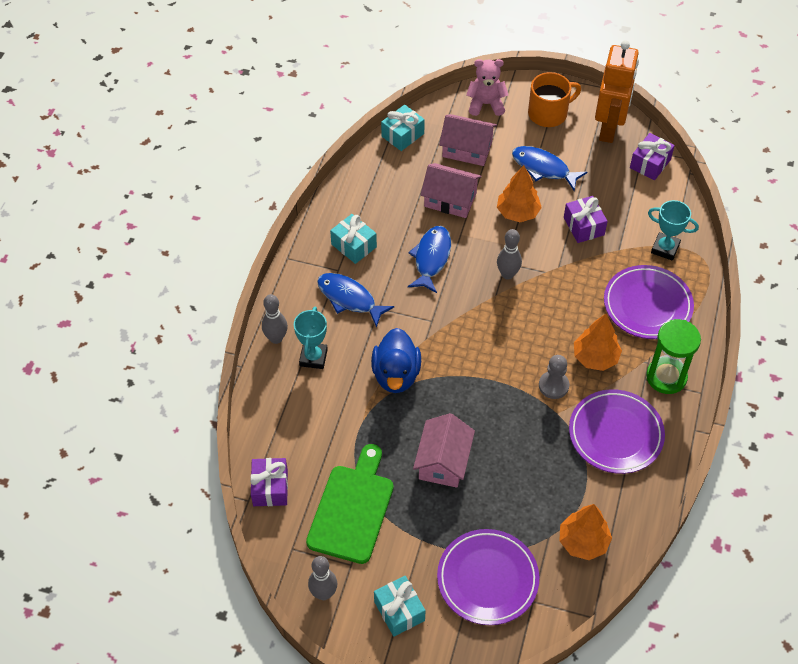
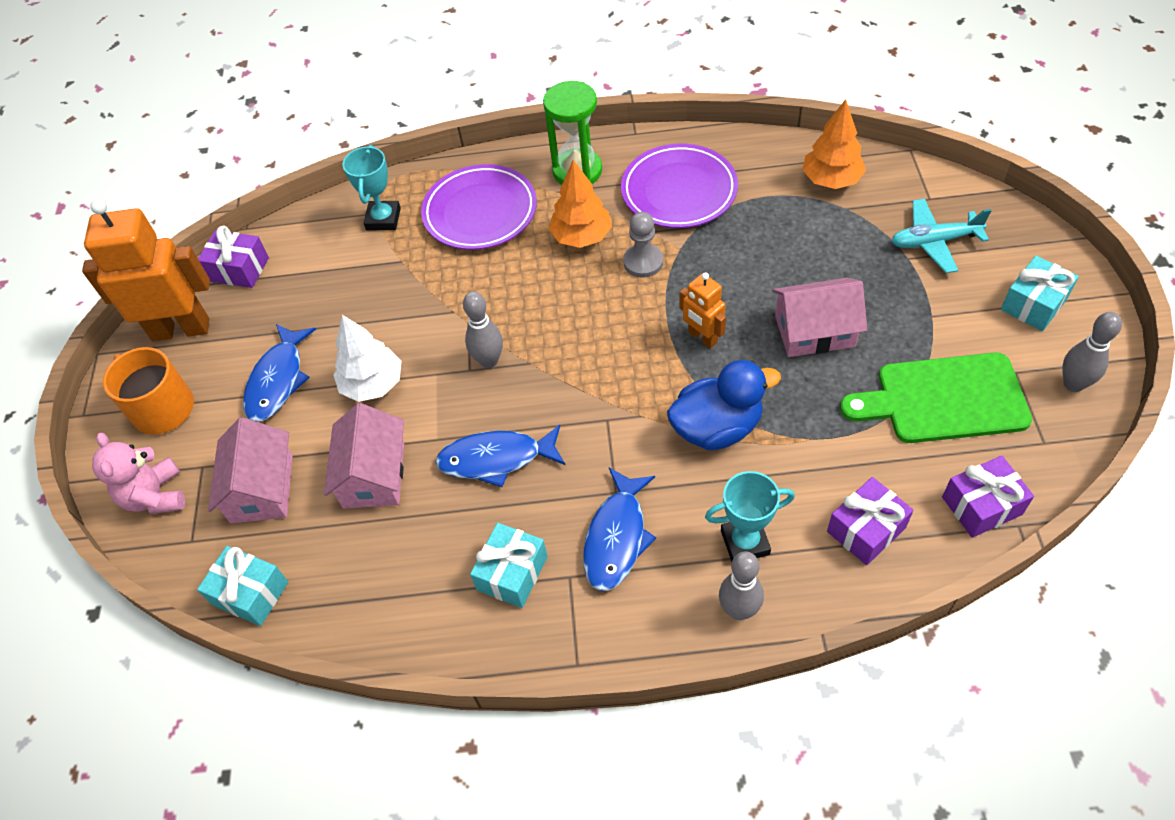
camera: 105 degrees left, 0 degrees up
purple plate [437,529,539,625] -> turquoise plane [891,199,992,273]
orange tree [497,165,542,222] -> white tree [333,315,401,402]
purple gift [564,196,608,243] -> purple gift moved to [827,477,914,565]
none -> orange robot [679,272,726,349]

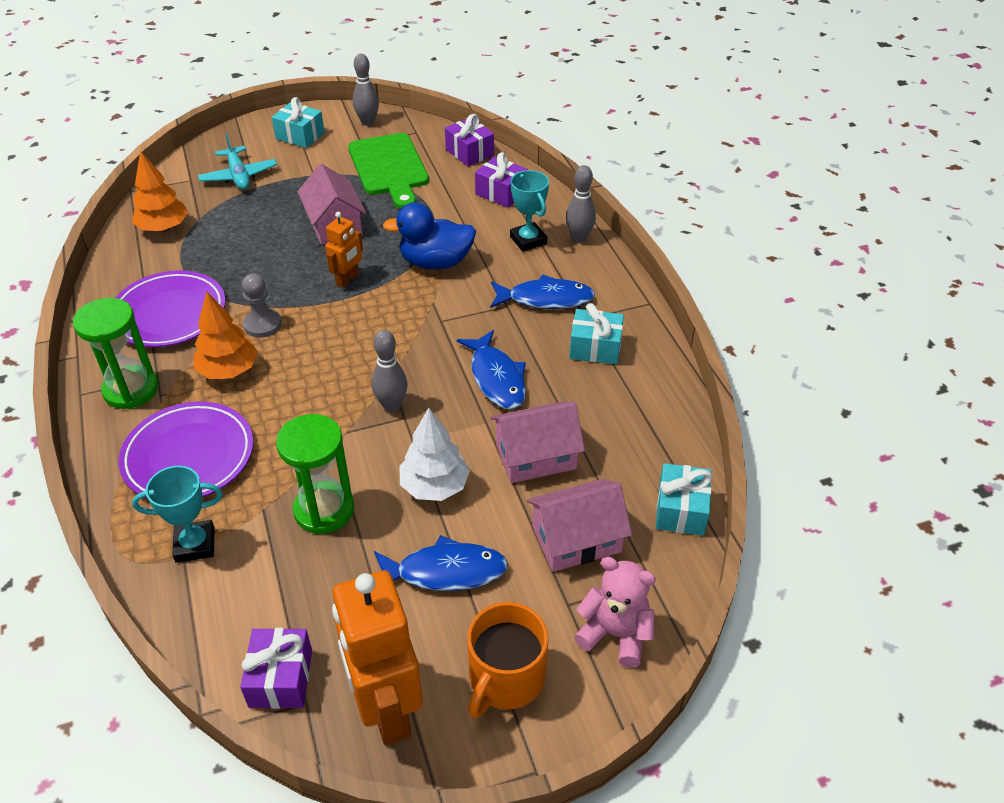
camera: 110 degrees left, 10 degrees down
pink teddy bear [92,433,185,514] -> pink teddy bear turned 120 degrees counterclockwise [574,557,656,668]
blue duck [667,360,781,451] -> blue duck turned 60 degrees counterclockwise [383,202,476,269]
none -> green hourglass [276,414,354,534]

